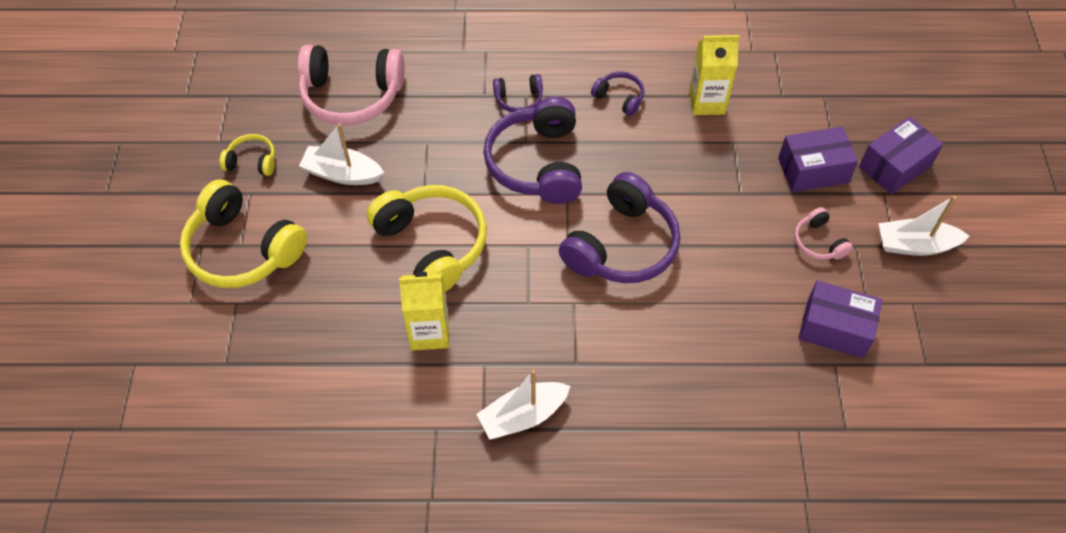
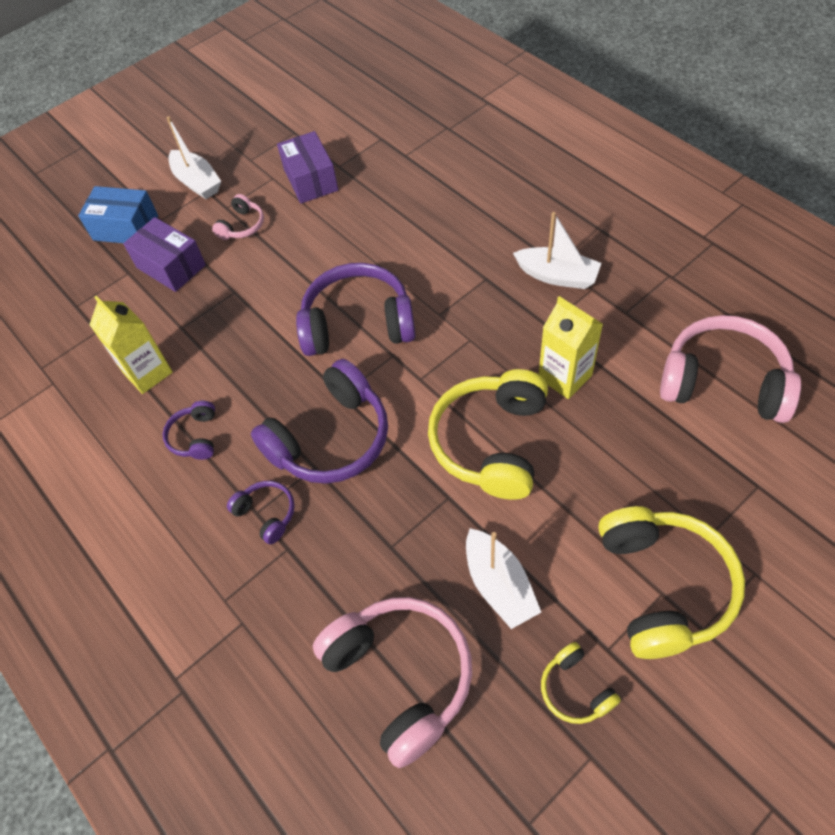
camera: 125 degrees left, 0 degrees up
purple box [859,116,943,195] -> blue box [78,186,158,243]
none -> pink headphones [660,315,801,423]

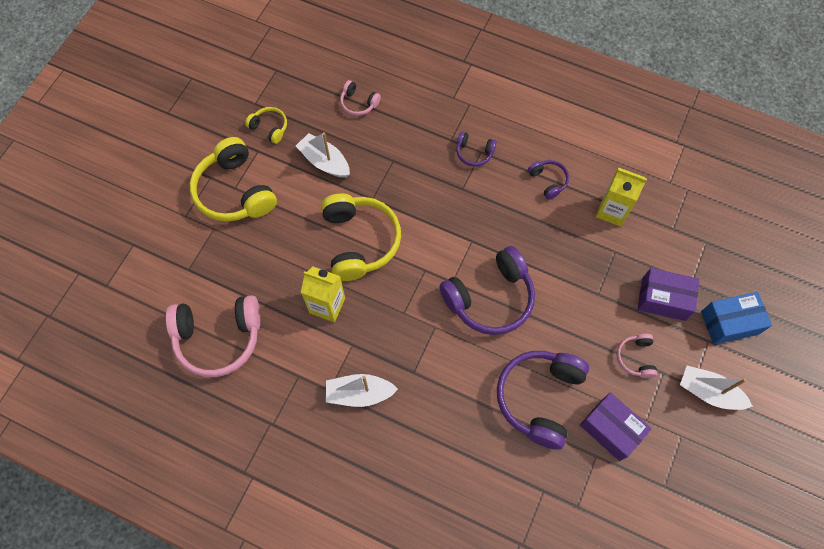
camera: 150 degrees right, 10 degrees up
purple headphones [251,359,388,484] -> purple headphones moved to [497,351,589,450]
pink headphones [313,597,472,768] -> pink headphones [340,80,381,116], size x0.48

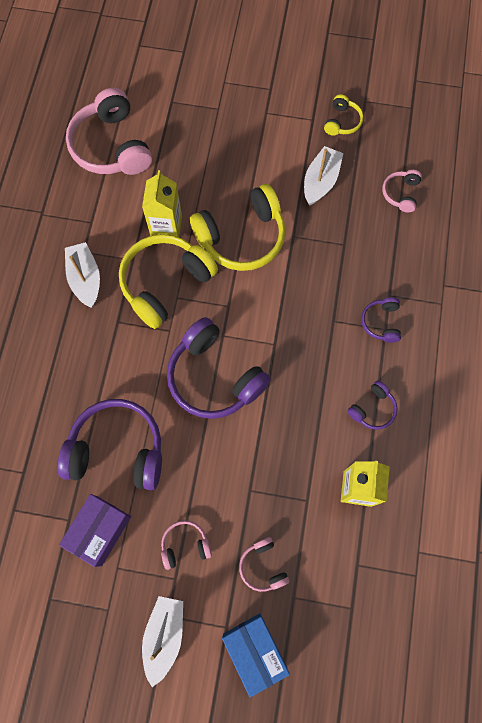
camera: 75 degrees right, 5 degrees up
yellow headphones [190,137,277,222] -> yellow headphones moved to [119,234,218,329]
purple box [638,268,699,321] -> pink headphones [239,537,289,592]

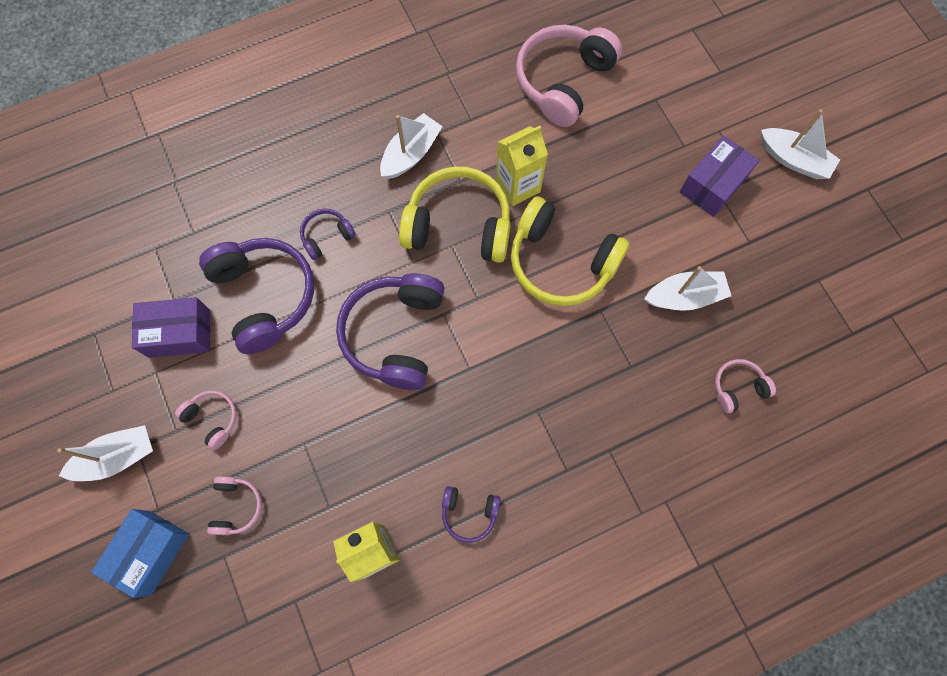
camera: 55 degrees right, 0 degrees up
pink headphones [239,537,289,592] -> pink headphones turned 150 degrees clockwise [207,476,262,535]
yellow headphones [324,94,364,136] -> none
purple headphones [361,297,401,343] -> purple headphones moved to [300,209,356,260]
none -> purple box [680,136,759,217]
none -> white boat [761,109,840,179]

